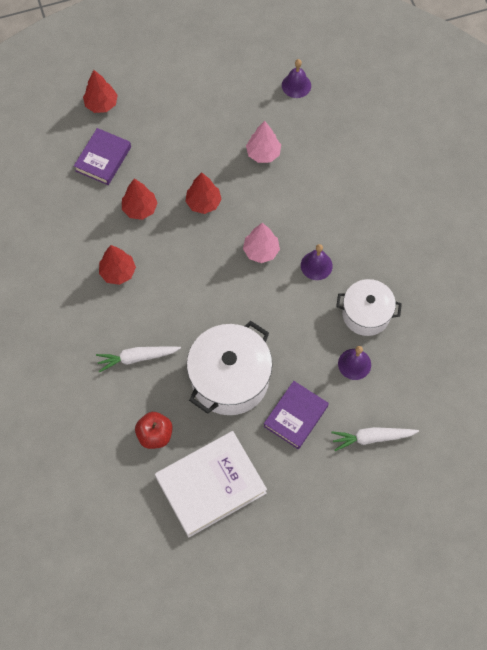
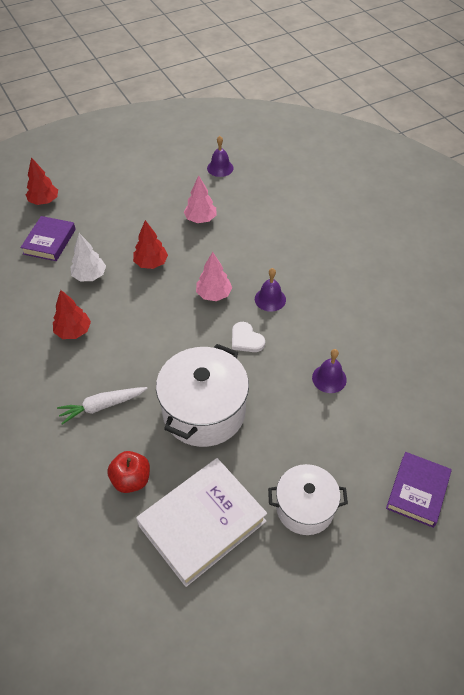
camera: 10 degrees left, 15 degrees down
red tree [122,179,158,220] -> white tree [71,233,106,281]
purple book [264,381,329,449] -> purple book moved to [386,452,452,528]
white carrot [331,427,419,451] -> none
white pot [336,279,402,336] -> white pot moved to [268,464,348,535]
none -> white heart [232,322,265,352]

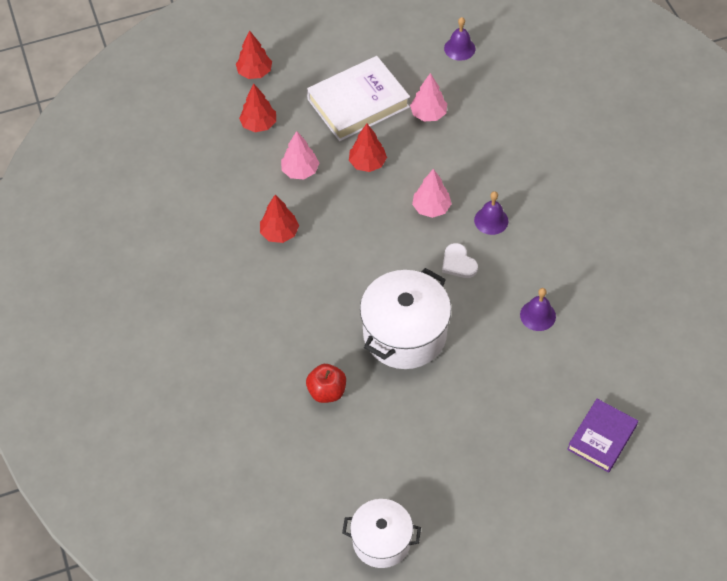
camera: 10 degrees right, 5 degrees up
purple book [20,216,76,261] -> red tree [239,84,276,132]
white carrot [57,387,148,424] -> none
white tree [71,233,106,281] -> pink tree [281,131,319,179]
white book [136,458,267,587] -> white book moved to [307,56,410,141]
white pot [268,464,348,535] -> white pot moved to [342,499,421,568]

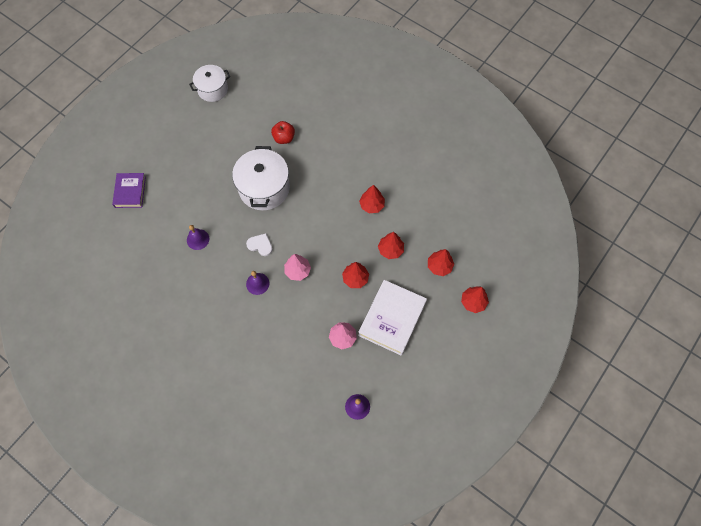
camera: 145 degrees right, 10 degrees up
pink tree [281,131,319,179] -> red tree [378,232,404,259]

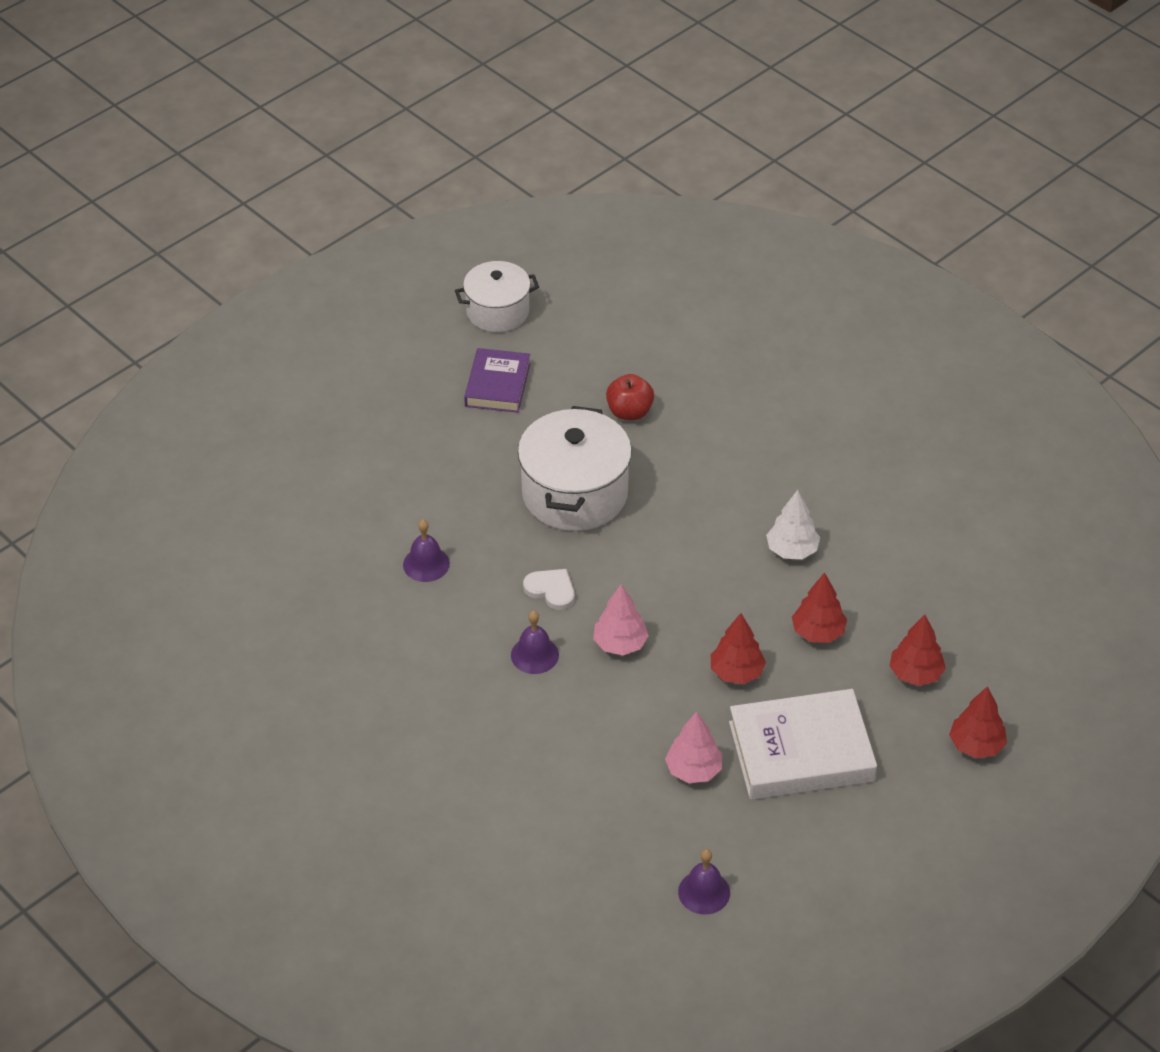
camera: 10 degrees right, 20 degrees down
purple book [112,173,146,208] -> purple book moved to [464,348,530,413]
white book [358,280,427,356] -> white book turned 45 degrees clockwise [729,689,877,800]
red tree [359,185,385,213] -> white tree [766,490,820,559]

